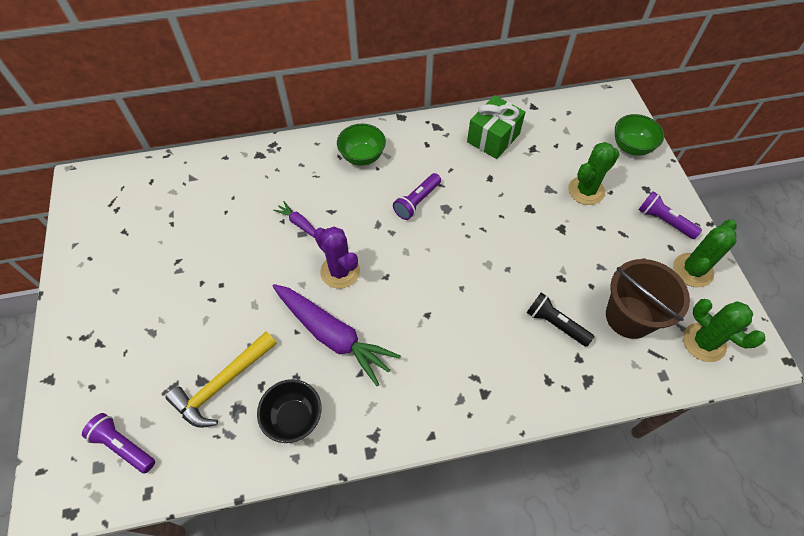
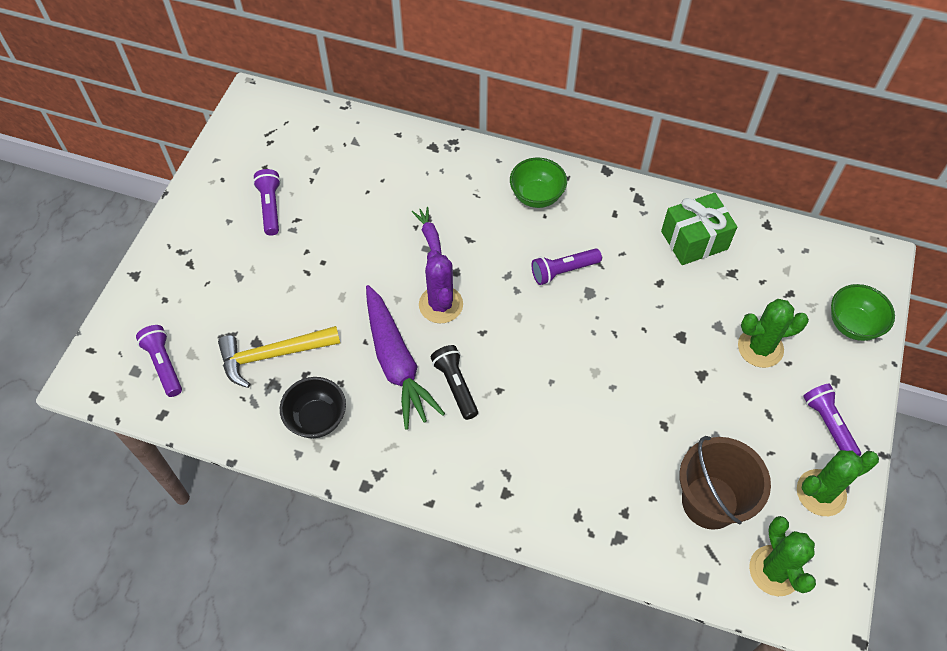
camera: 30 degrees right, 0 degrees up
black flashlight [526,292,594,347] -> black flashlight moved to [431,345,478,420]
none -> purple flashlight [253,169,281,236]

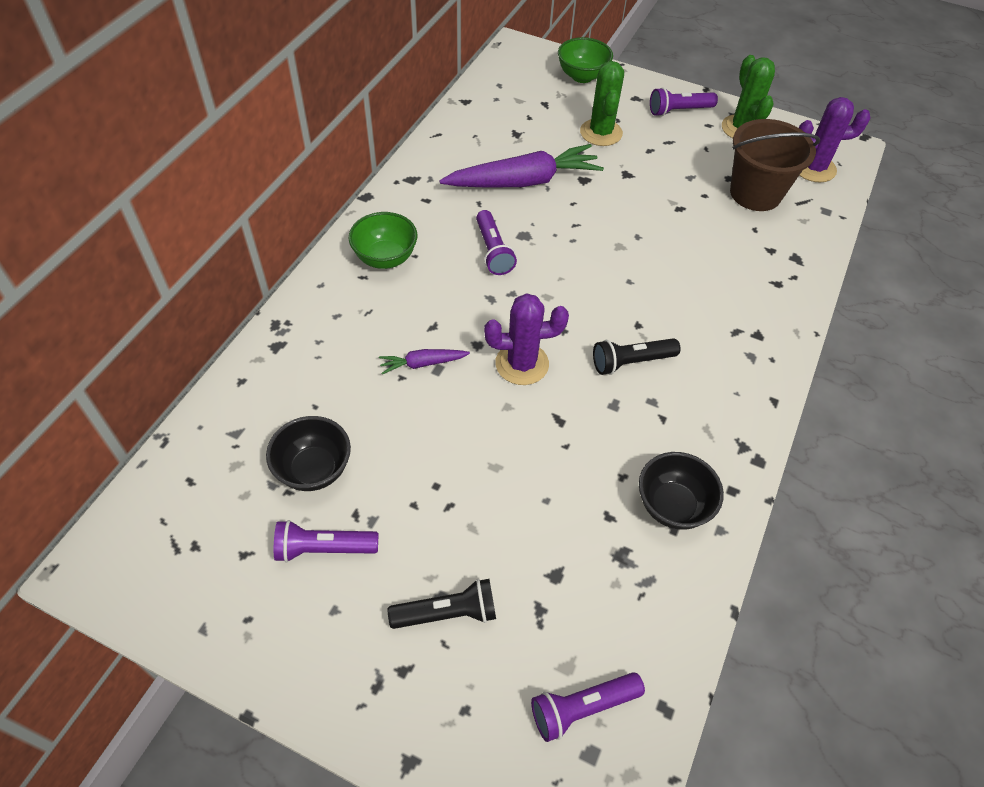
camera: 85 degrees left, 5 degrees down
yellow hammer [218,326,340,388] -> none
purple carrot [366,285,445,430] -> purple carrot moved to [439,144,604,188]
green gift [661,193,737,265] -> none
green cactus [749,516,816,596] -> purple cactus [799,97,870,182]
none -> black bowl [266,416,351,491]
none -> black flashlight [388,579,496,629]

